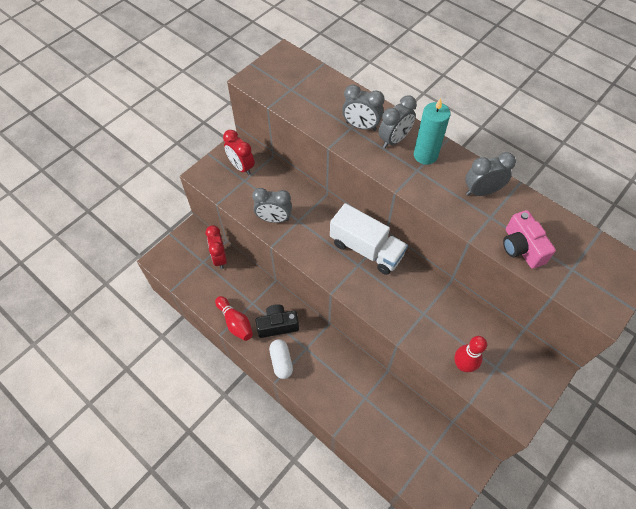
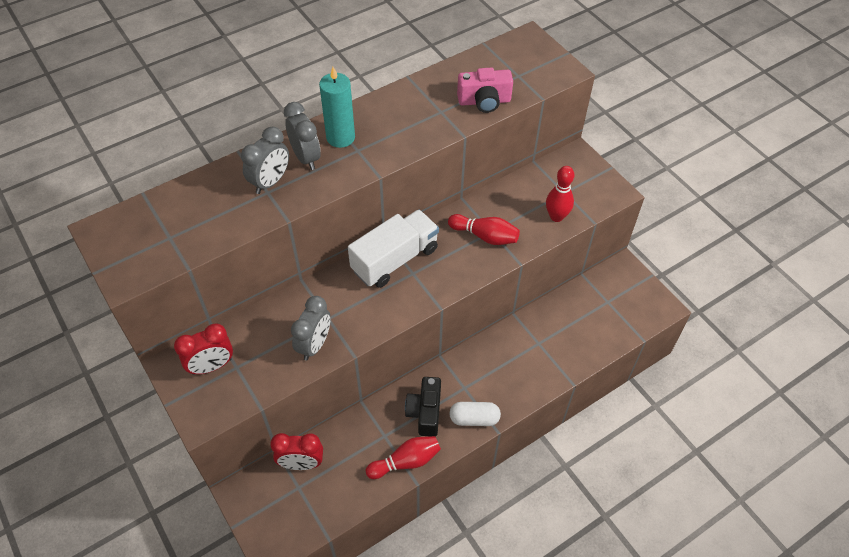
camera: 75 degrees left, 5 degrees down
grey clock [465,152,516,196] -> none
none -> red bowling pin [448,214,520,245]

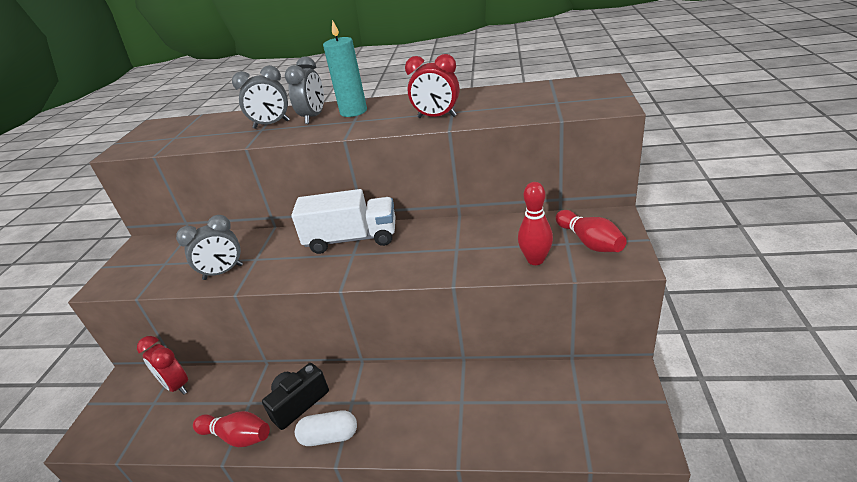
camera: 45 degrees right, 20 degrees down
red clock [174,323,233,375] -> red clock moved to [405,54,459,118]
red bowling pin [448,214,520,245] -> red bowling pin moved to [556,210,627,252]
white capsule [449,402,501,426] -> white capsule turned 45 degrees counterclockwise [295,410,357,446]
pink camera [457,68,513,113] -> none

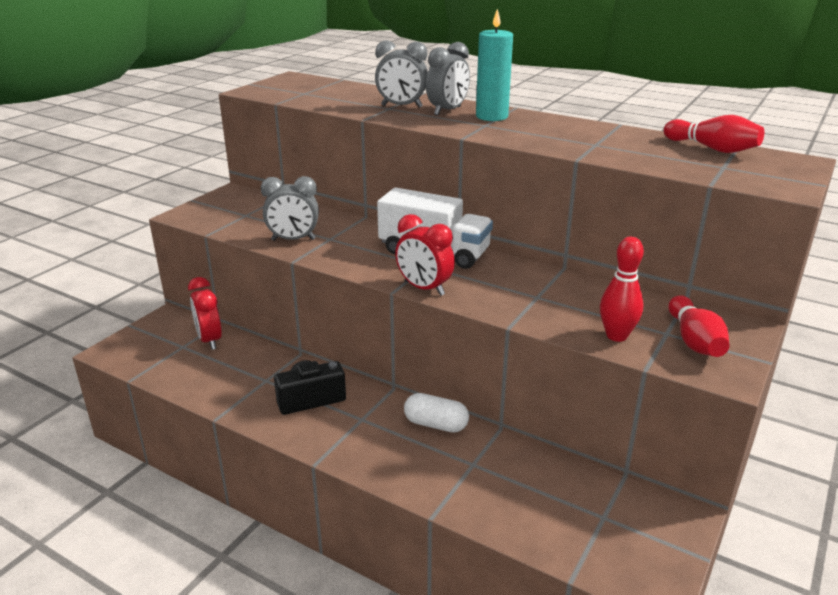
camera: 20 degrees right, 5 degrees down
red bowling pin [193,411,270,447] -> red bowling pin moved to [664,115,764,153]
white capsule [295,410,357,446] -> white capsule moved to [404,393,469,433]
red clock [405,54,459,118] -> red clock moved to [395,214,455,296]

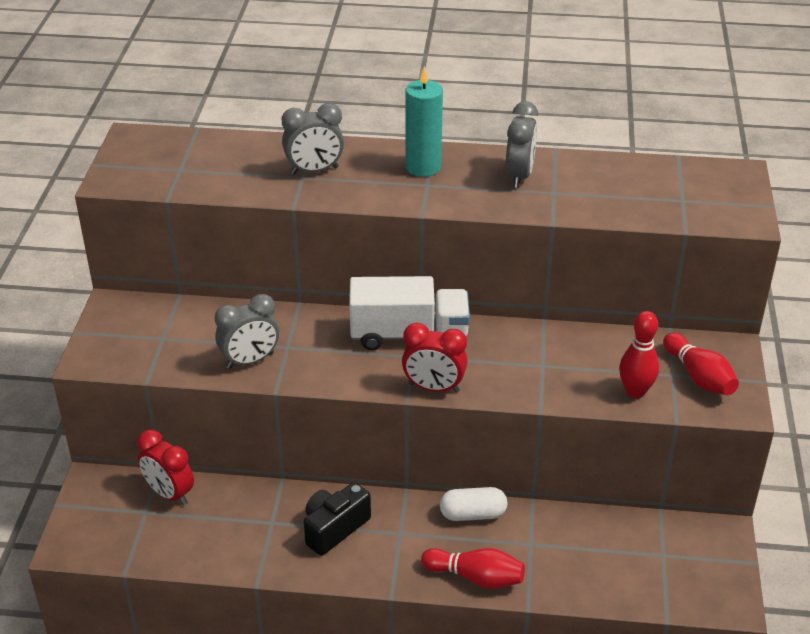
camera: 25 degrees left, 10 degrees up
grey clock [426,42,470,116] -> grey clock moved to [506,101,538,188]
red bowling pin [664,115,764,153] -> red bowling pin moved to [421,548,525,589]

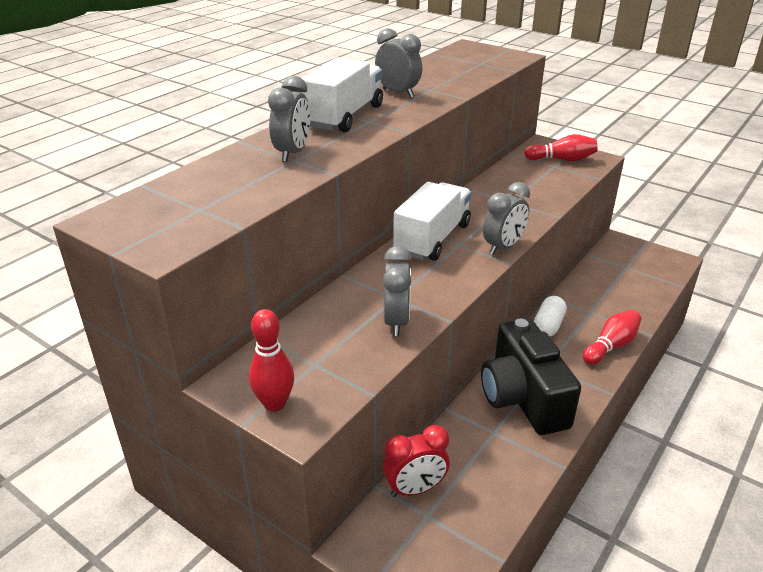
camera: 60 degrees left, 5 degrees down
black camera [304,482,371,556] -> black camera [481,319,581,435], size x1.68
red clock [402,323,467,393] -> grey clock [483,182,530,255]
turquoise candle [405,66,443,177] -> white truck [301,57,383,133]
red bowling pin [619,311,659,398] -> red bowling pin moved to [249,309,294,411]

